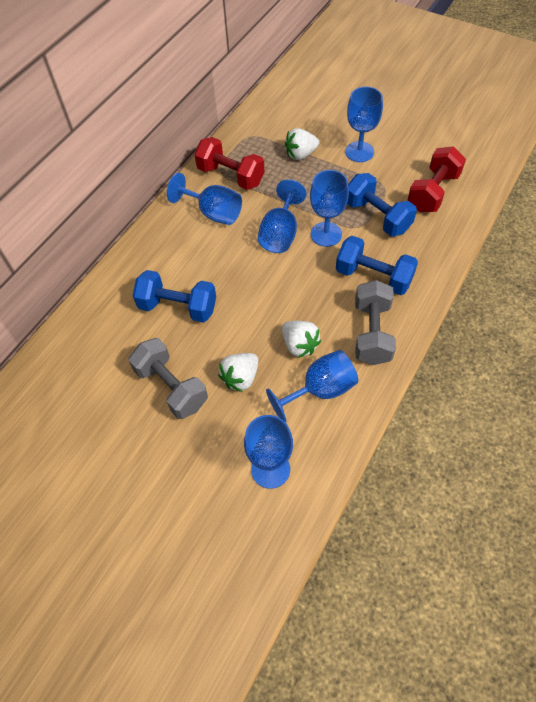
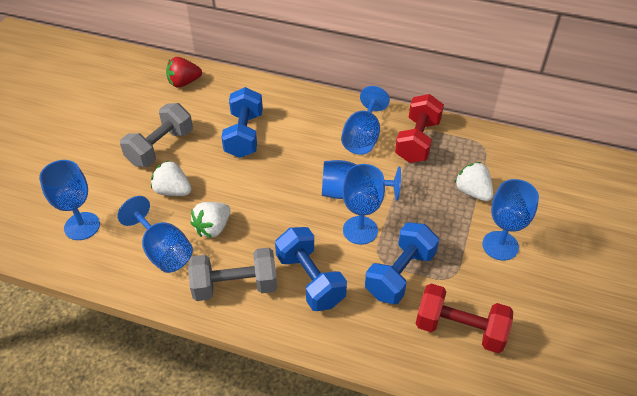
camera: 75 degrees right, 10 degrees down
blue dumbbell [336,236,418,295] -> blue dumbbell turned 45 degrees counterclockwise [275,227,347,311]
none -> red strawberry [166,57,202,88]

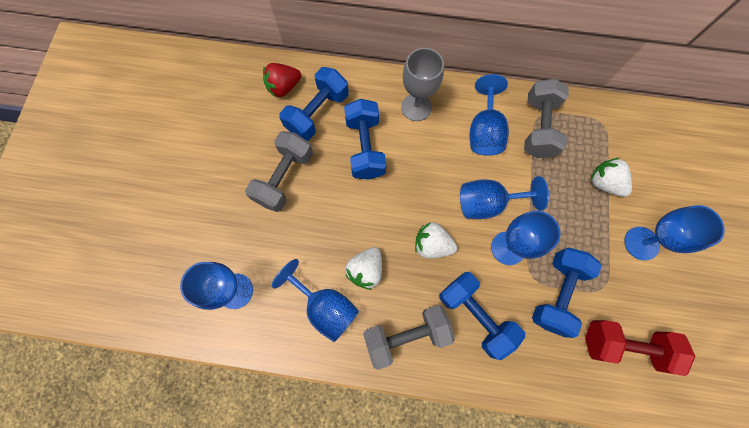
camera: 10 degrees left, 25 degrees up
white strawberry [151,160,191,196] -> white strawberry moved to [415,223,457,259]
red dumbbell [395,94,444,163] -> grey dumbbell [524,78,569,158]
none -> blue dumbbell [279,67,349,141]
none -> grey goblet [401,48,444,121]

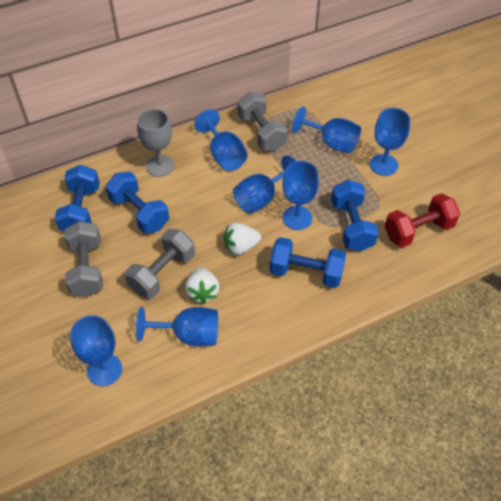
camera: 35 degrees left, 20 degrees down
red strawberry [263,63,301,97] -> none
grey dumbbell [363,305,455,370] -> grey dumbbell moved to [125,229,195,299]
white strawberry [591,158,632,197] -> blue goblet [292,106,361,154]

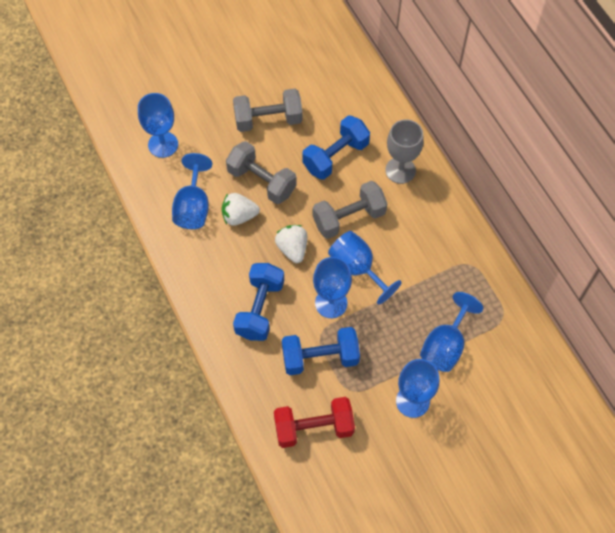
camera: 90 degrees right, 10 degrees up
blue dumbbell [55,165,100,232] -> none
blue goblet [194,109,248,171] -> none
grey dumbbell [237,92,288,151] -> grey dumbbell moved to [313,181,387,239]
red dumbbell [385,193,460,248] -> red dumbbell turned 75 degrees counterclockwise [274,397,355,448]

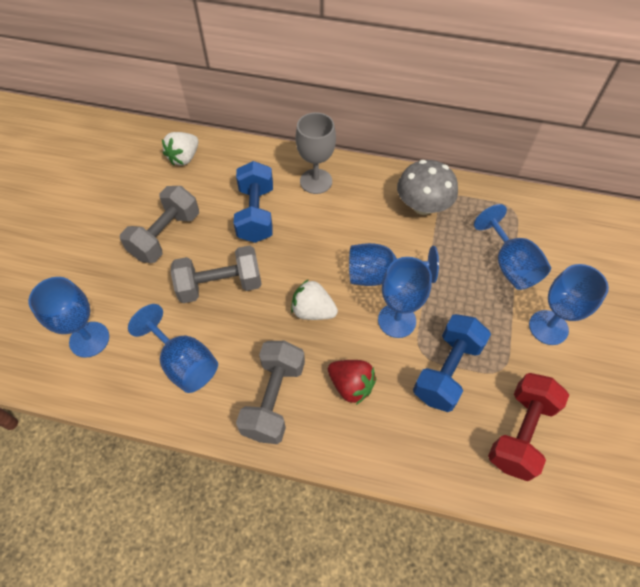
camera: 50 degrees left, 5 degrees down
white strawberry [222,193,260,226] -> white strawberry moved to [162,132,199,166]
blue dumbbell [233,263,284,341] -> red strawberry [328,360,376,405]
grey dumbbell [313,181,387,239] -> grey dumbbell moved to [236,341,305,444]
none -> grey mushroom [397,160,458,215]

